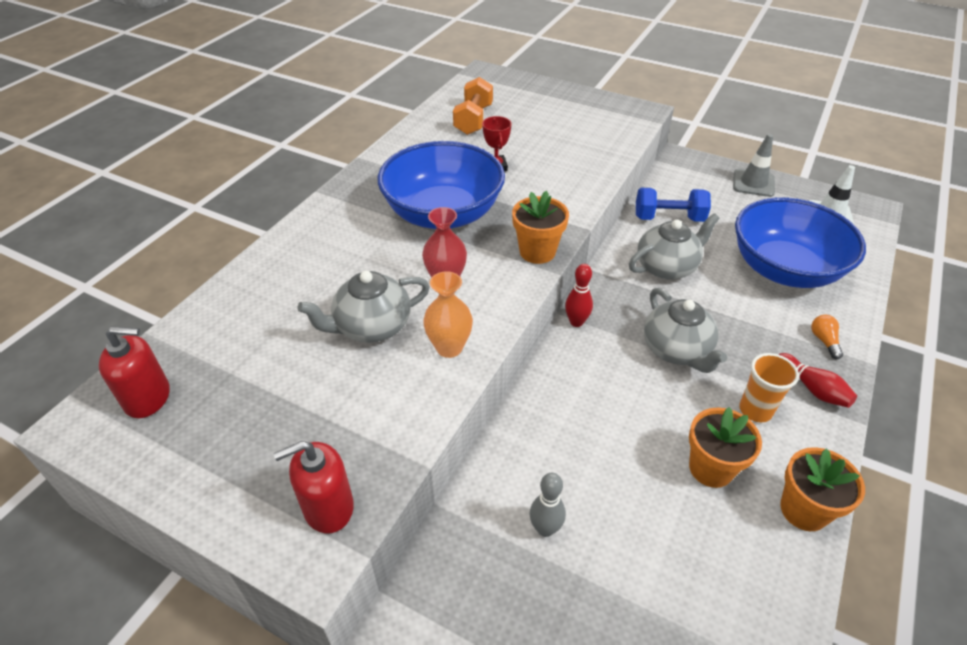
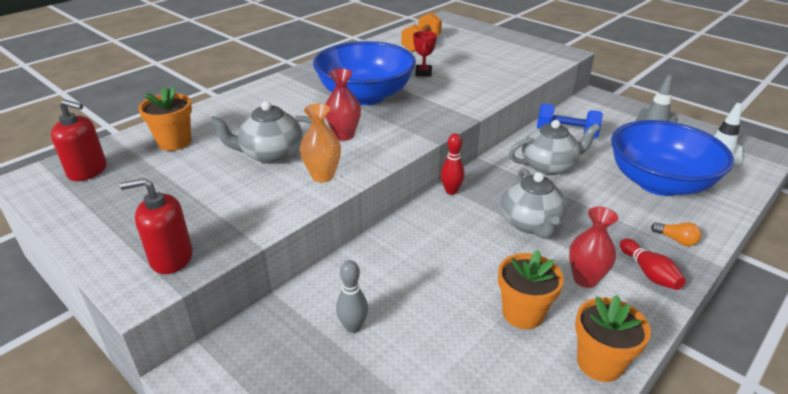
camera: 15 degrees right, 10 degrees down
orange flower pot [512,191,569,264] -> orange flower pot moved to [138,87,192,151]
orange cup [739,353,799,422] -> red vase [569,207,618,288]
orange light bulb [811,315,843,359] -> orange light bulb turned 120 degrees clockwise [651,222,701,246]

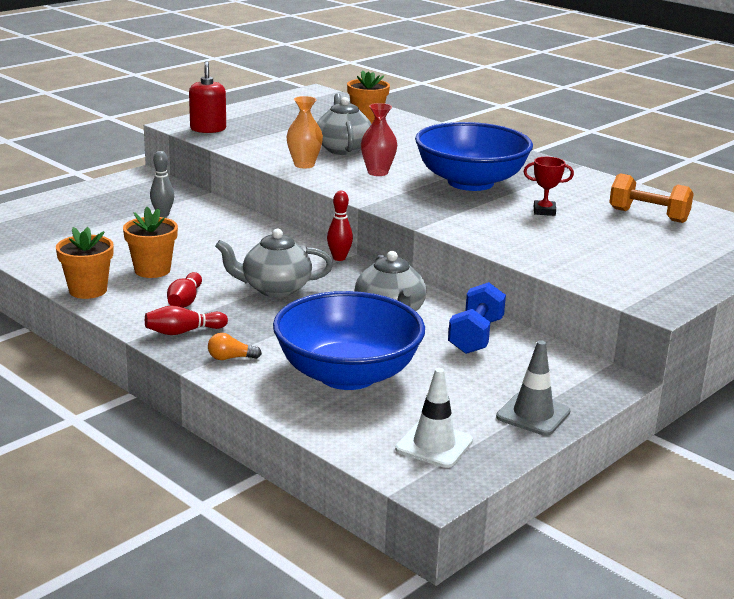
camera: 90 degrees right, 10 degrees down
red soap dispenser [51,99,107,181] -> none
red vase [569,207,618,288] -> red bowling pin [167,272,202,308]
orange light bulb [651,222,701,246] -> orange light bulb turned 45 degrees clockwise [208,333,262,360]

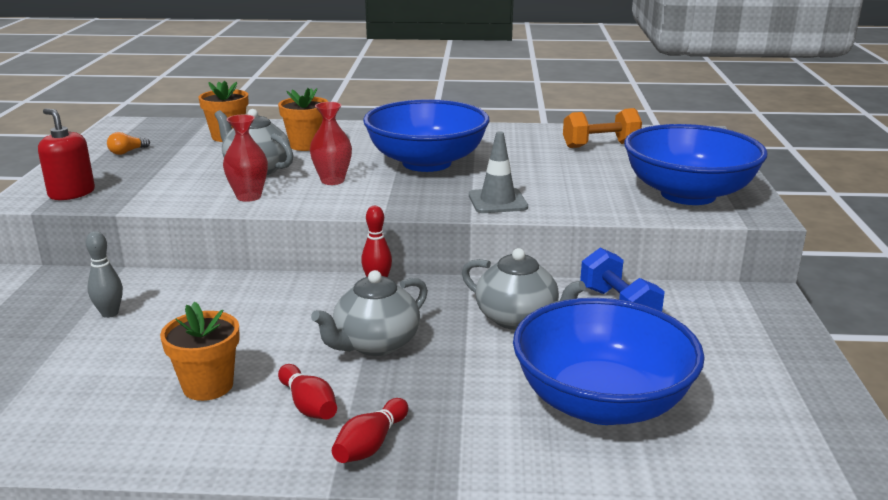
camera: 40 degrees left, 0 degrees up
orange flower pot [56,227,114,299] -> orange flower pot moved to [278,88,328,151]
orange light bulb [208,333,262,360] -> orange light bulb moved to [107,132,150,155]
orange vase [287,96,323,169] -> red vase [223,114,268,202]
white traffic cone [395,368,473,468] -> none
grey traffic cone [496,340,570,436] -> grey traffic cone moved to [469,131,528,213]
red trophy [524,157,574,216] -> none
none -> blue bowl [624,124,767,205]

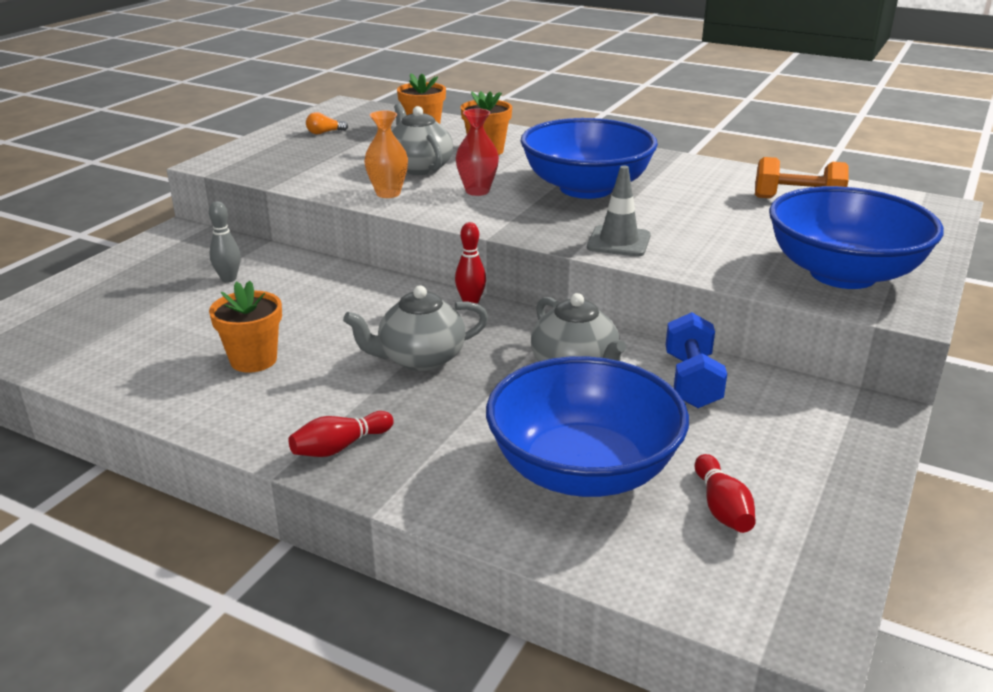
camera: 25 degrees right, 5 degrees up
red soap dispenser [38,108,95,200] -> none
red vase [223,114,268,202] -> orange vase [364,111,408,198]
red bowling pin [278,364,337,420] -> red bowling pin moved to [695,454,756,533]

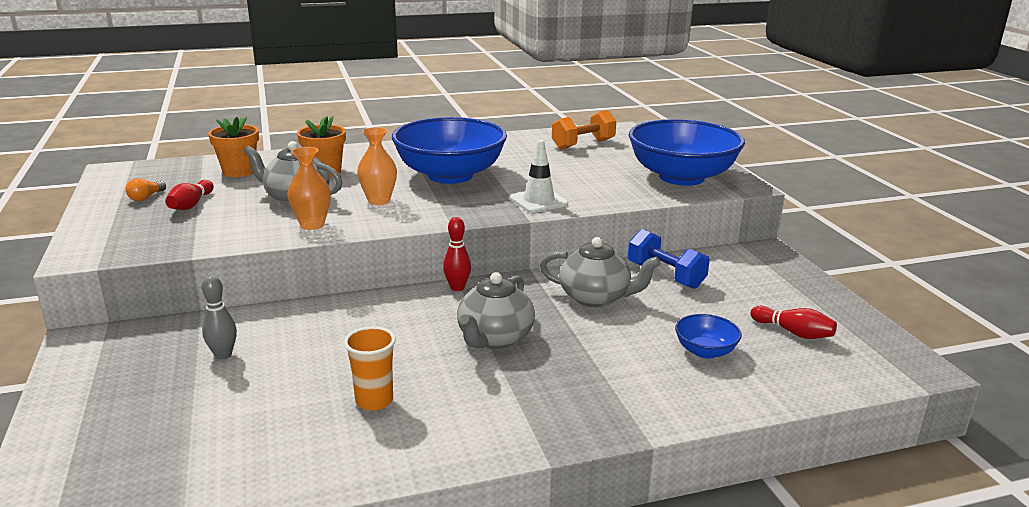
camera: 45 degrees left, 5 degrees down
orange flower pot [209,281,282,373] -> orange cup [344,326,396,411]
red bowling pin [289,411,394,457] -> red bowling pin moved to [165,180,214,210]
red vase [456,108,499,196] -> orange vase [357,127,397,205]
blue bowl [486,356,689,497] -> blue bowl [675,314,742,359], size x0.43
grey traffic cone [587,165,651,257] -> white traffic cone [510,140,568,213]

